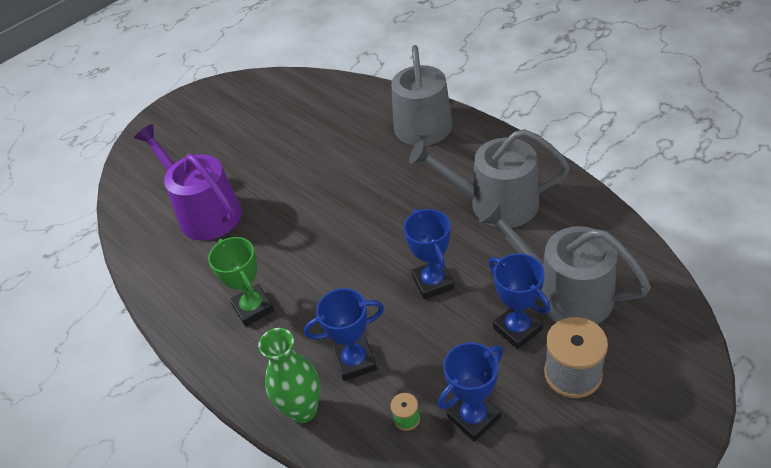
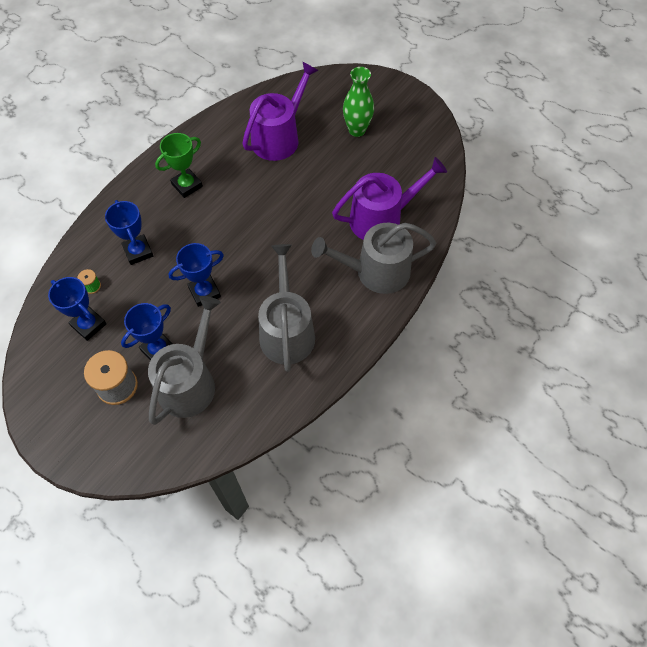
camera: 75 degrees right, 15 degrees up
green vase [258,328,320,423] -> green vase moved to [343,67,374,137]
none -> purple watering can [332,157,447,240]

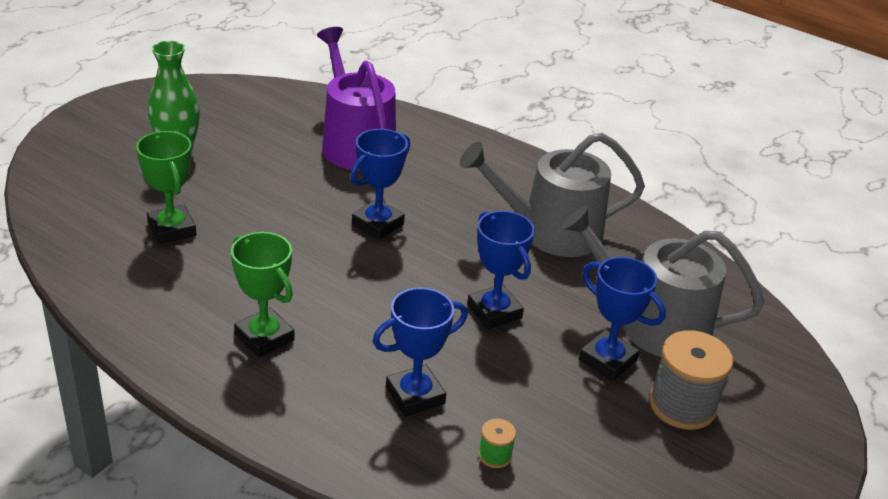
camera: 95 degrees left, 25 degrees down
blue trophy [48,277,107,341] -> blue trophy moved to [350,129,410,240]
purple watering can [242,62,319,161] -> green trophy [136,131,196,244]
grey watering can [311,223,436,294] -> none

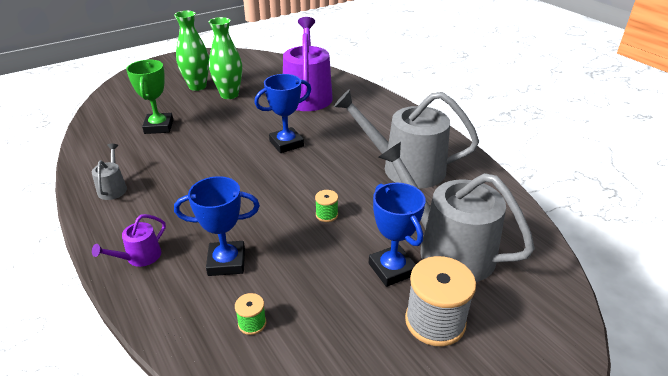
camera: 25 degrees right, 0 degrees up
green trophy [231,232,294,358] -> none
blue trophy [467,211,535,329] -> green spool [315,190,338,222]
none -> grey watering can [92,144,127,200]
none -> purple watering can [92,214,166,267]
none -> green vase [209,17,242,99]

